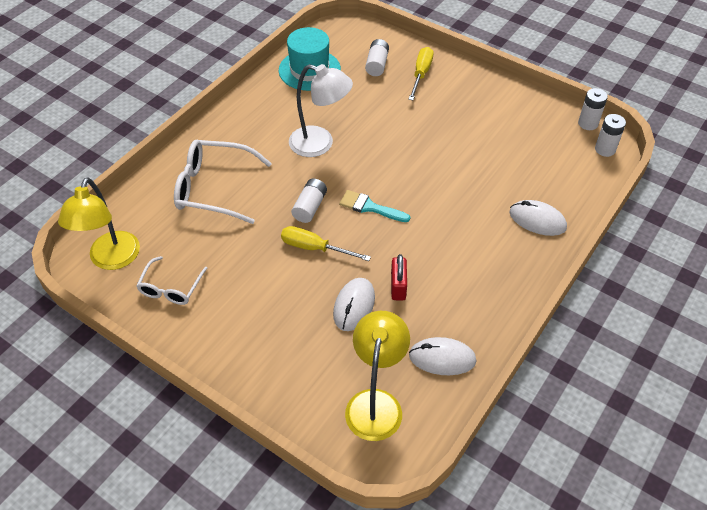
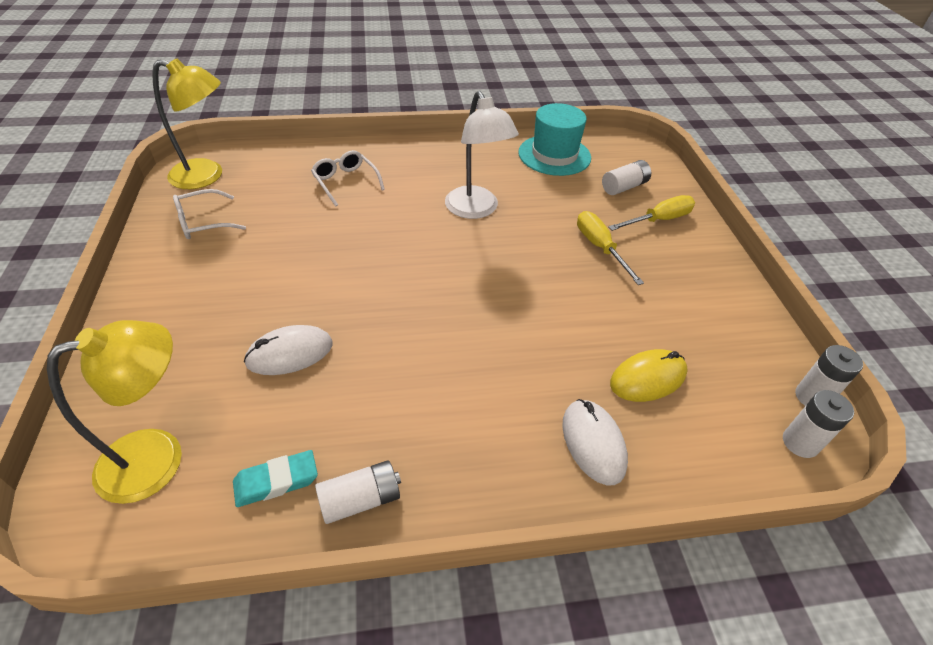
camera: 45 degrees right, 5 degrees down
yellow lamp [58,177,140,270] -> yellow lamp turned 135 degrees counterclockwise [152,58,222,189]
white glasses [174,140,272,224] -> white glasses [311,150,385,206], size x0.59
yellow screwdriver [281,226,371,261] -> yellow screwdriver moved to [577,211,644,285]
white battery [291,178,327,223] -> white battery moved to [315,460,401,524]
turquoise brush [339,190,410,222] -> none
red padlock [391,254,407,300] -> none
white mouse [409,337,476,375] -> turquoise eraser [233,450,318,507]
none -> yellow mouse [610,349,688,402]

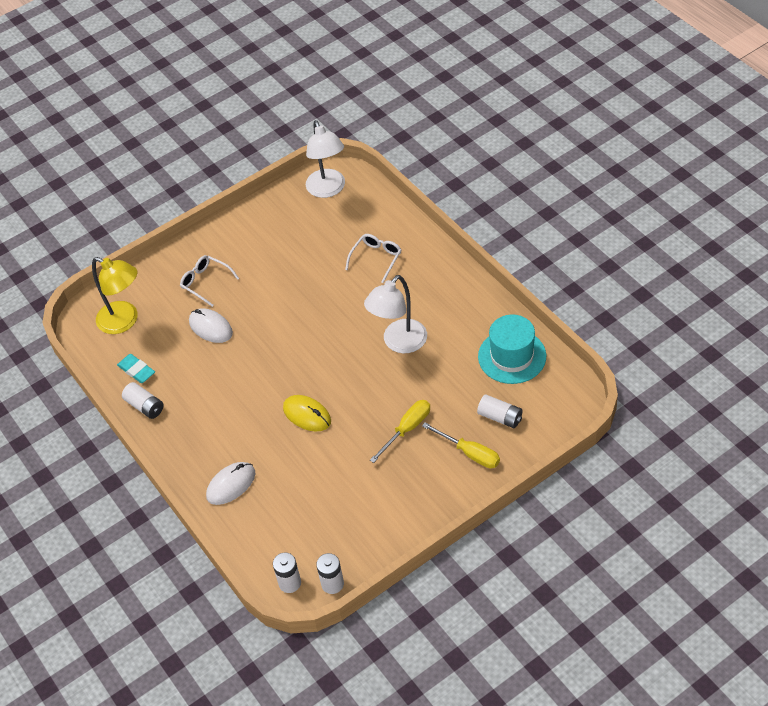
camera: 70 degrees right, 5 degrees up
yellow lamp [152,58,222,189] -> white lamp [306,120,345,198]
white glasses [173,189,246,239] -> white glasses moved to [180,255,239,307]
yellow mouse [610,349,688,402] -> yellow mouse moved to [283,395,331,432]

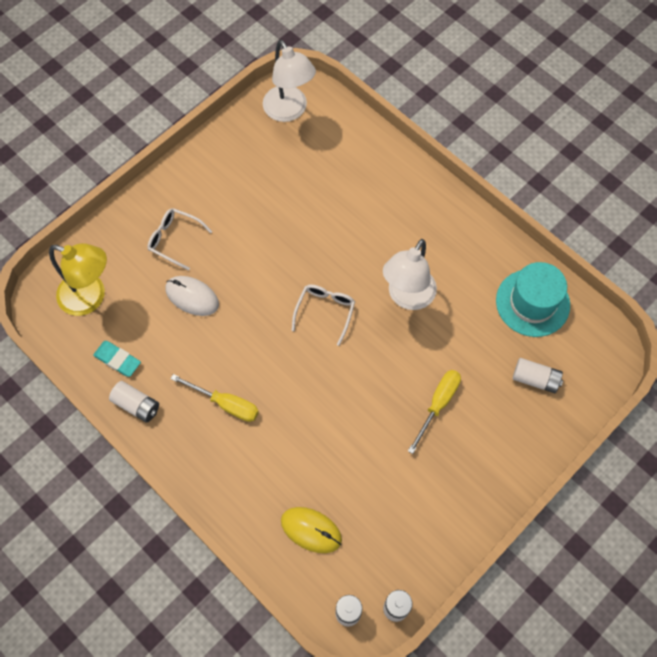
camera: 15 degrees left, 15 degrees up
white mouse [206,462,255,505] -> none
yellow mouse [283,395,331,432] -> yellow mouse moved to [281,507,342,553]
white glasses [345,234,401,283] -> white glasses moved to [292,284,355,346]
yellow screwdriver [422,423,500,468] -> yellow screwdriver moved to [170,374,259,422]

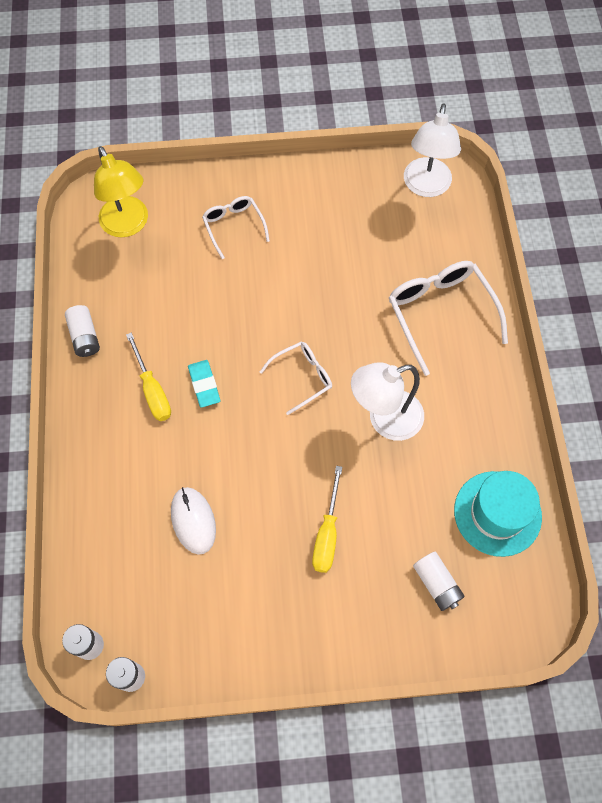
camera: 40 degrees right, 0 degrees up
turquoise eraser [93,341,141,377] -> turquoise eraser moved to [188,360,220,408]
white mouse [166,276,219,316] -> white mouse moved to [171,487,216,555]
yellow mouse [281,507,342,553] -> none
yellow screwdriver [408,370,461,454] -> yellow screwdriver turned 120 degrees clockwise [312,466,342,573]
none -> white glasses [388,261,508,376]

